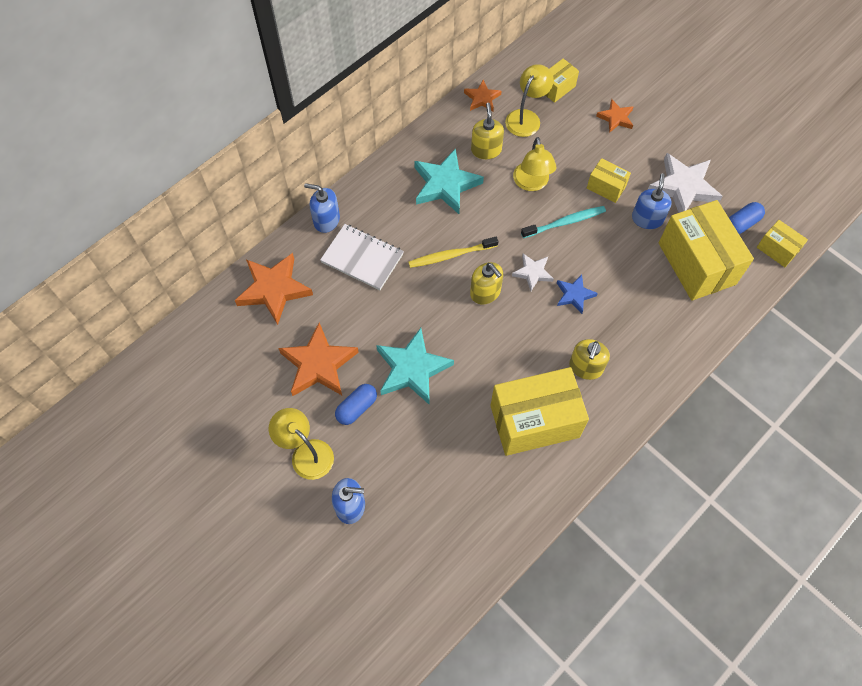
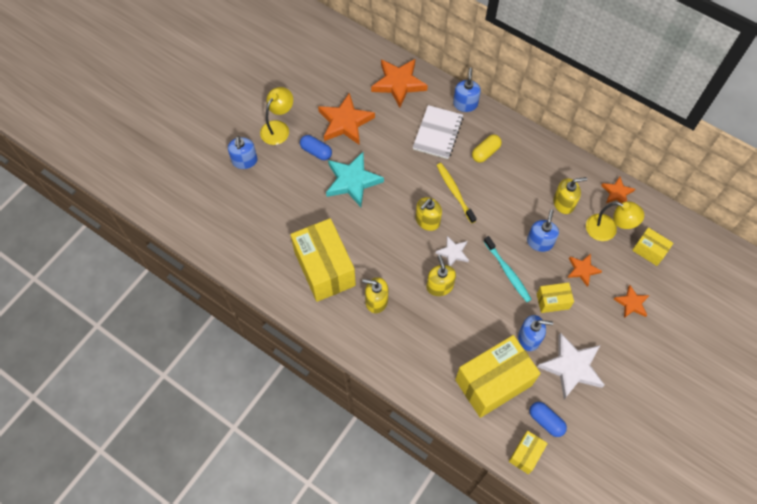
camera: 80 degrees right, 0 degrees up
turquoise star [414,148,484,214] -> none
yellow lamp [513,137,556,191] -> blue soap dispenser [527,209,559,252]
blue star [557,274,598,314] -> yellow soap dispenser [426,255,456,296]
yellow box [587,158,631,203] -> yellow box turned 60 degrees clockwise [537,283,574,313]
none -> yellow capsule [472,135,502,163]
none -> orange star [567,254,602,287]

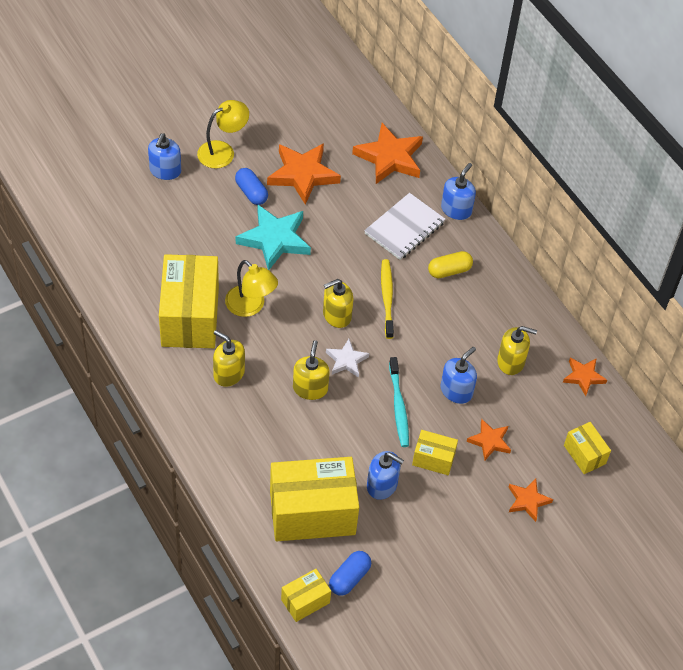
camera: 20 degrees right, 10 degrees down
blue capsule [530,402,567,437] -> blue capsule turned 60 degrees clockwise [329,551,371,596]
white star [538,333,605,399] -> none
yellow lamp [586,201,644,241] -> yellow lamp moved to [225,260,278,317]

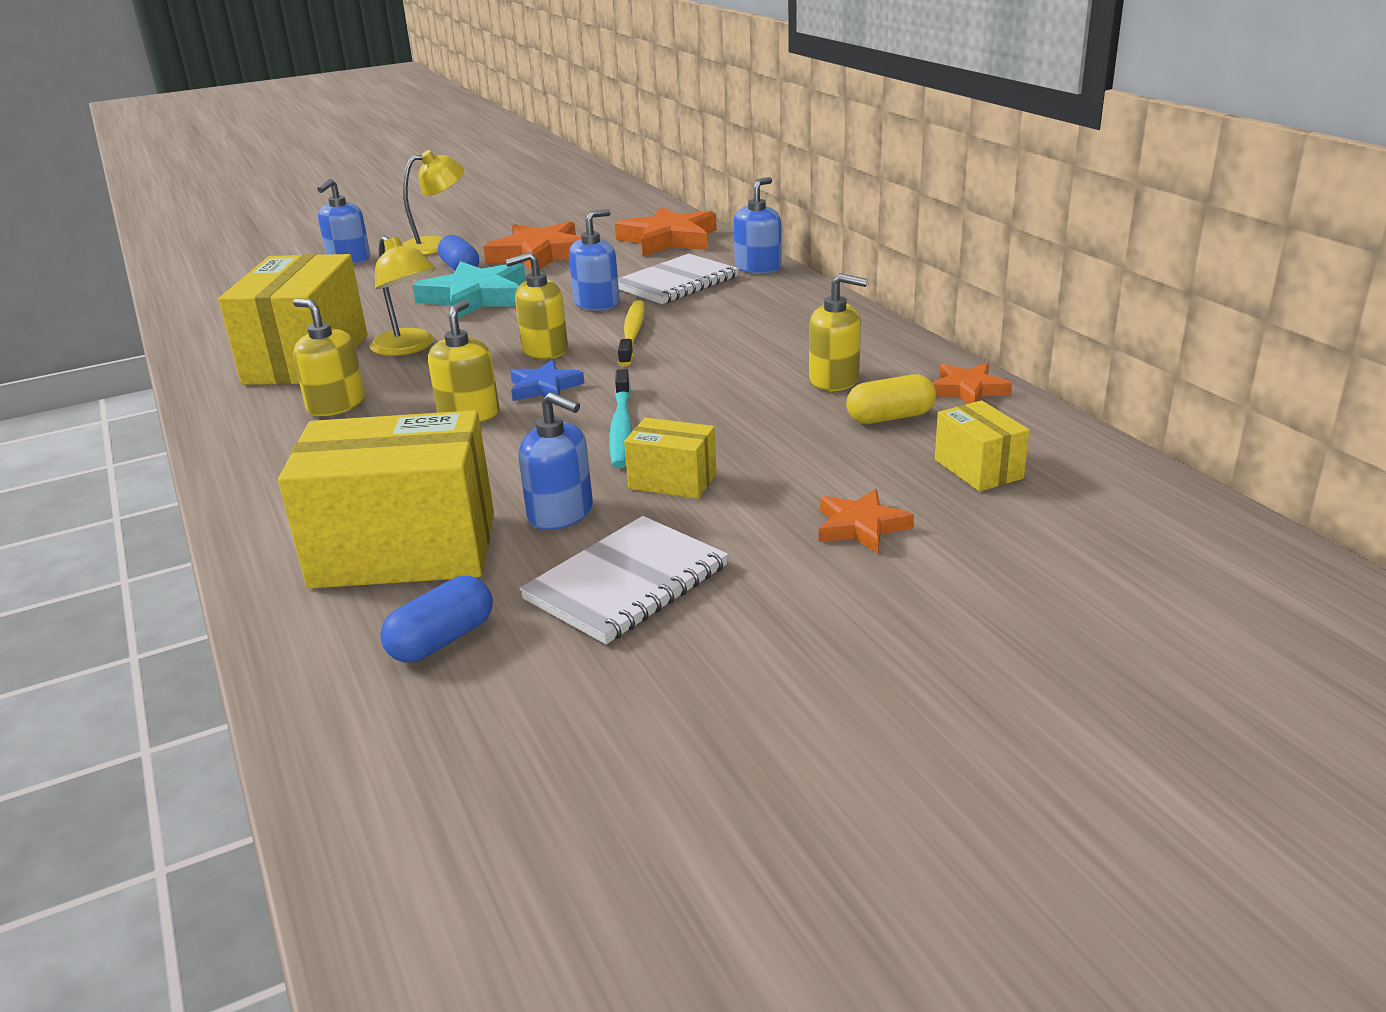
camera: 10 degrees right, 25 degrees down
yellow box [281,569,331,622] -> none
white star [326,339,369,378] -> blue star [510,360,585,401]
yellow capsule [428,251,473,278] -> yellow capsule moved to [846,374,936,424]
blue soap dispenser [441,347,477,404] -> blue soap dispenser moved to [569,209,620,311]
orange star [467,419,511,461] -> none
none -> white notebook [519,516,728,644]

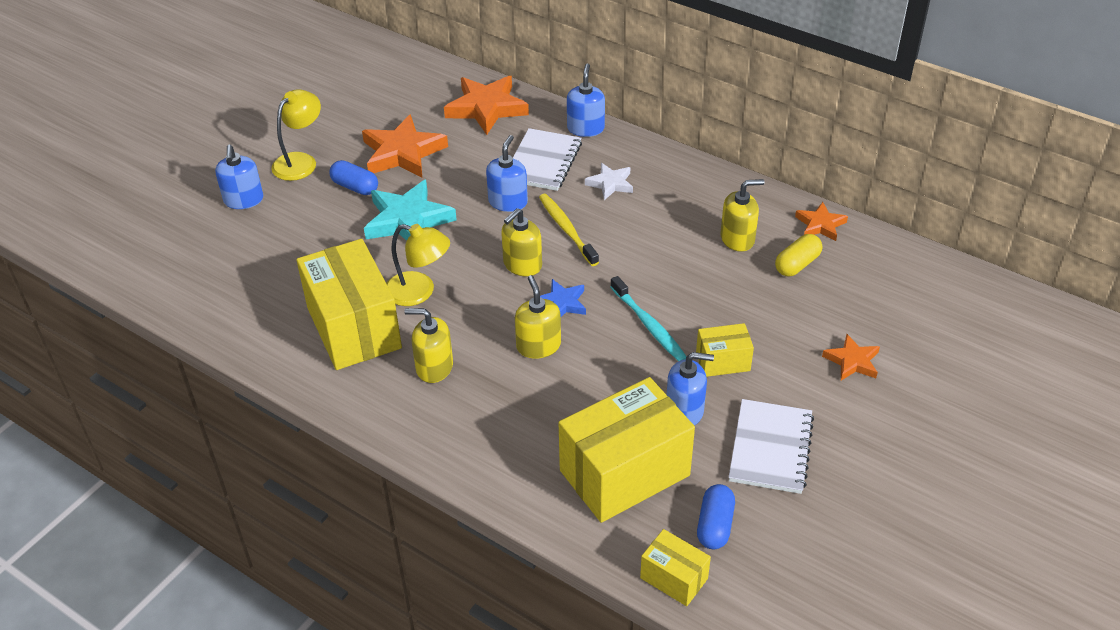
camera: 30 degrees left, 15 degrees up
yellow box [935,400,1029,492] -> yellow box moved to [640,529,711,606]
none -> white star [585,163,633,200]

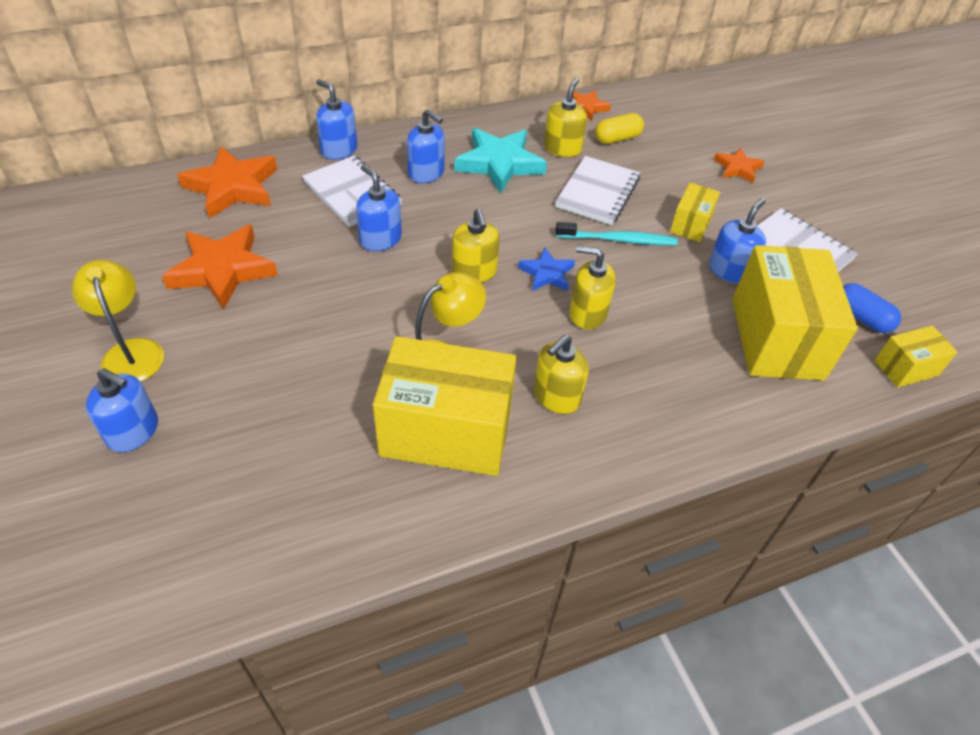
camera: 60 degrees left, 5 degrees up
blue capsule [329,160,378,195] -> none
turquoise star [364,180,457,241] -> turquoise star moved to [454,128,547,193]
yellow toothbrush [539,194,599,266] -> none
white star [585,163,633,200] -> blue soap dispenser [407,109,445,183]
yellow capsule [775,234,822,276] -> yellow capsule turned 75 degrees clockwise [595,113,644,144]
none -> white notebook [555,156,640,225]

